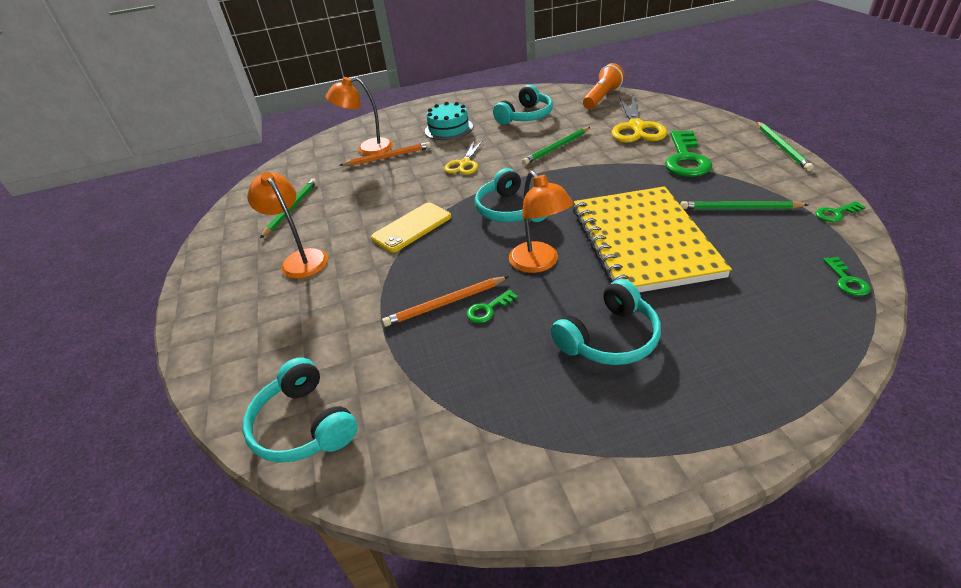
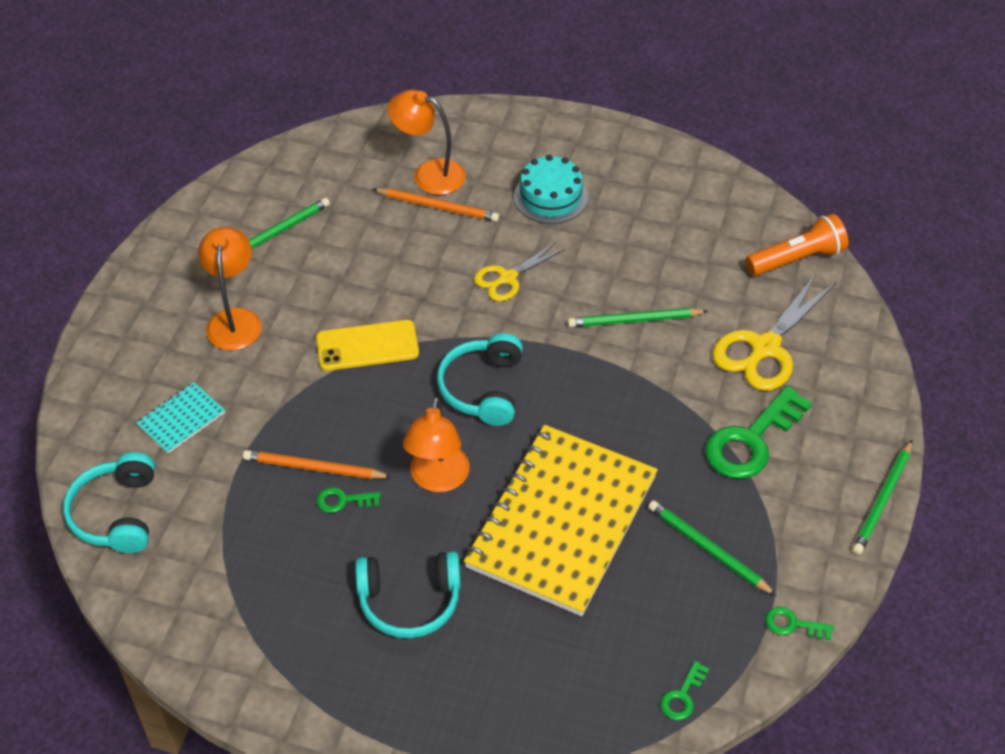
camera: 30 degrees right, 10 degrees up
turquoise headphones [493,85,553,125] -> none
none -> turquoise notebook [136,382,225,453]

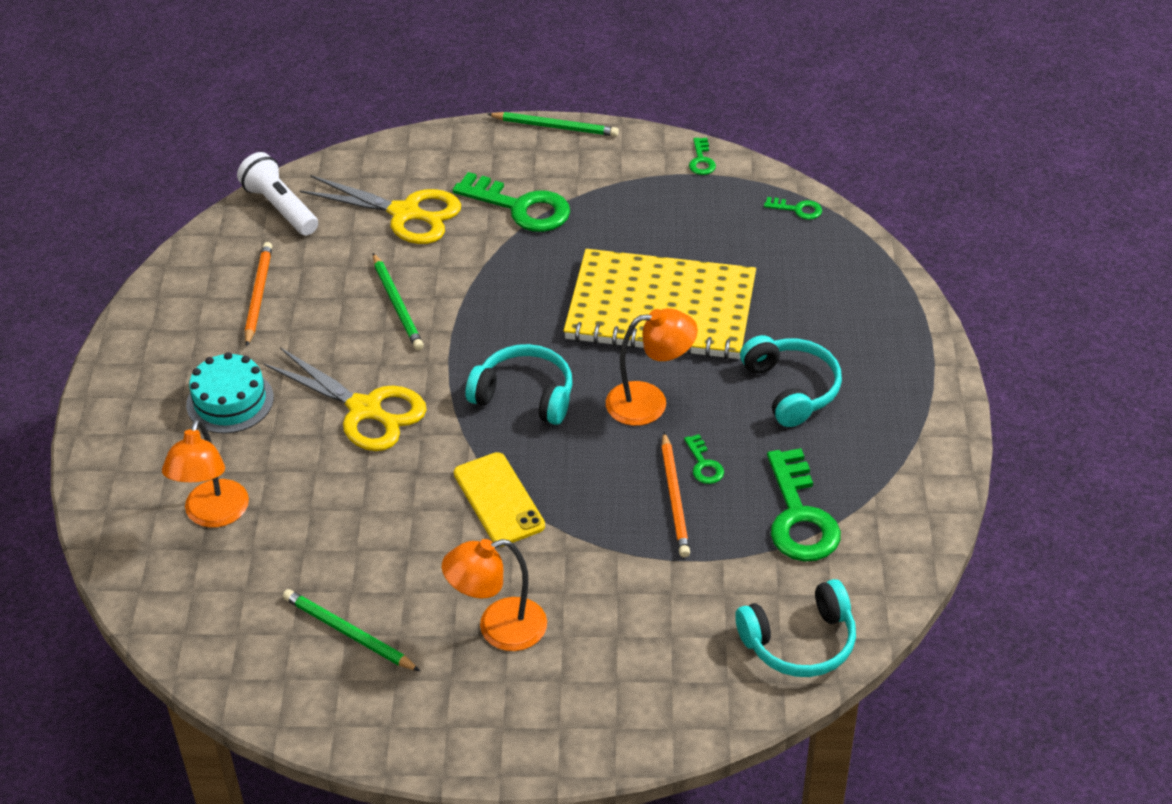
camera: 105 degrees left, 5 degrees down
turquoise notebook [136,382,225,453] -> none
orange pencil [373,188,499,222] -> orange pencil moved to [245,242,272,347]
turquoise headphones [437,333,523,426] -> turquoise headphones turned 150 degrees counterclockwise [466,344,572,425]
yellow scissors [474,242,565,301] -> yellow scissors [263,347,427,451], size x1.62
green pencil [648,500,777,596] -> none
orange flashlight [746,214,848,276] -> white flashlight [237,152,318,235]
none -> green key [767,448,841,561]

